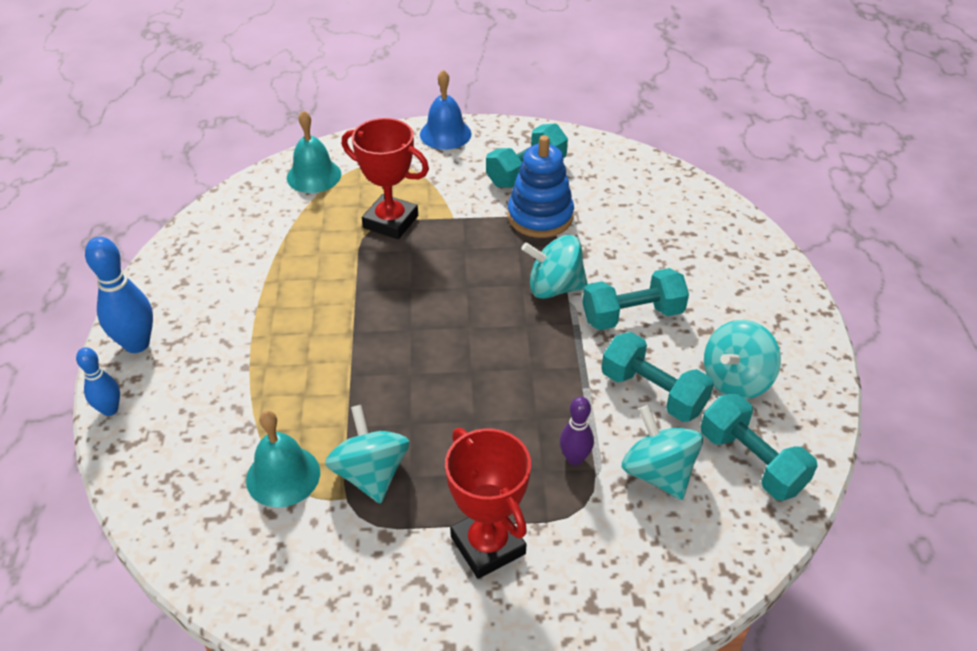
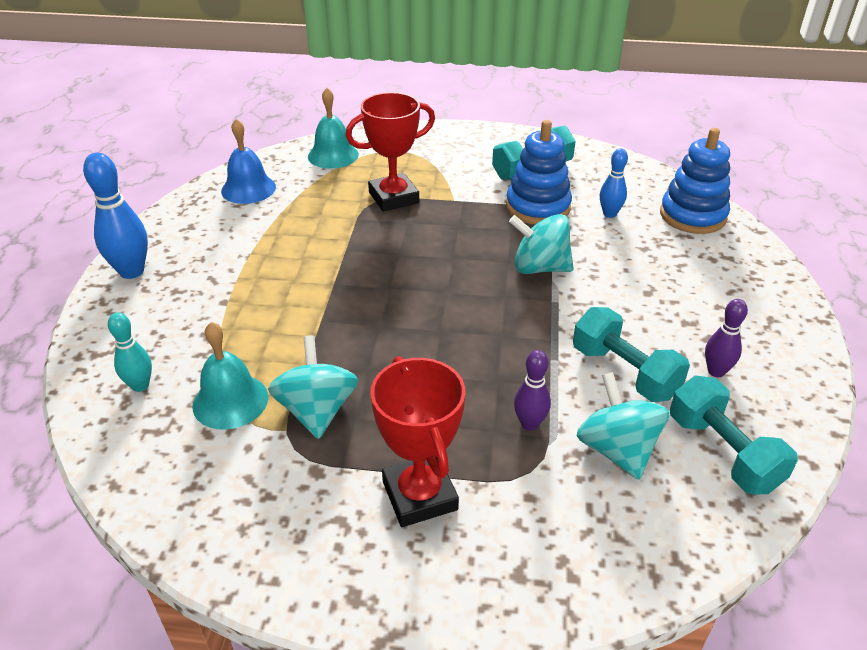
camera: 10 degrees right, 5 degrees down
blue bowling pin [76,347,120,416] -> blue bowling pin moved to [600,148,628,218]
red trophy [342,118,429,239] -> red trophy turned 60 degrees counterclockwise [346,92,435,212]
blue bell [420,70,472,150] -> blue bell moved to [221,119,276,204]
turquoise dumbbell [583,268,689,330] -> none
turquoise spinning top [704,320,781,399] -> purple bowling pin [705,299,748,377]
none -> turquoise bowling pin [108,313,152,392]
none -> blue stacking toy [660,128,730,234]

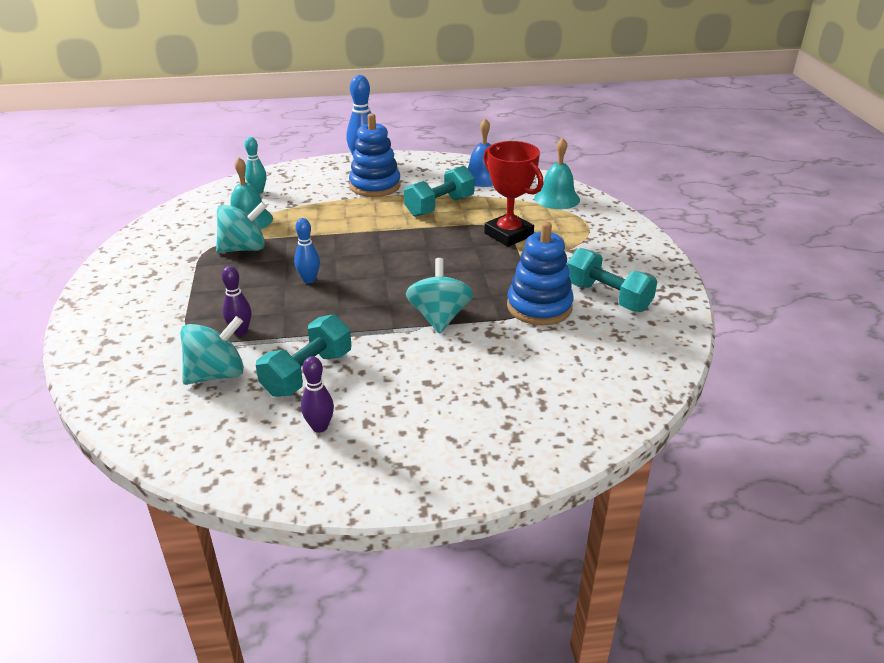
camera: 75 degrees right, 5 degrees down
red trophy [370,356,466,527] -> none
blue bowling pin [600,148,628,218] -> blue bowling pin moved to [294,218,320,283]
blue stacking toy [660,128,730,234] -> blue stacking toy moved to [349,113,401,197]
turquoise dumbbell [670,376,798,495] -> turquoise dumbbell moved to [404,166,475,217]

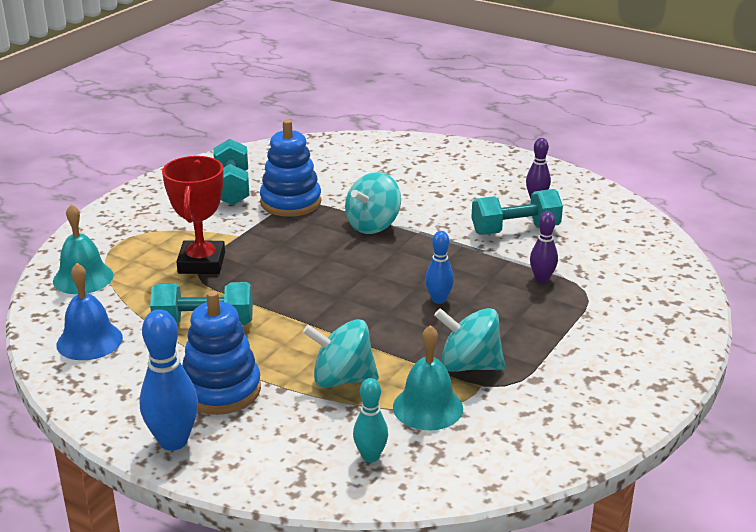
camera: 140 degrees left, 5 degrees down
turquoise spinning top [180,316,244,385] -> turquoise spinning top moved to [303,319,379,388]

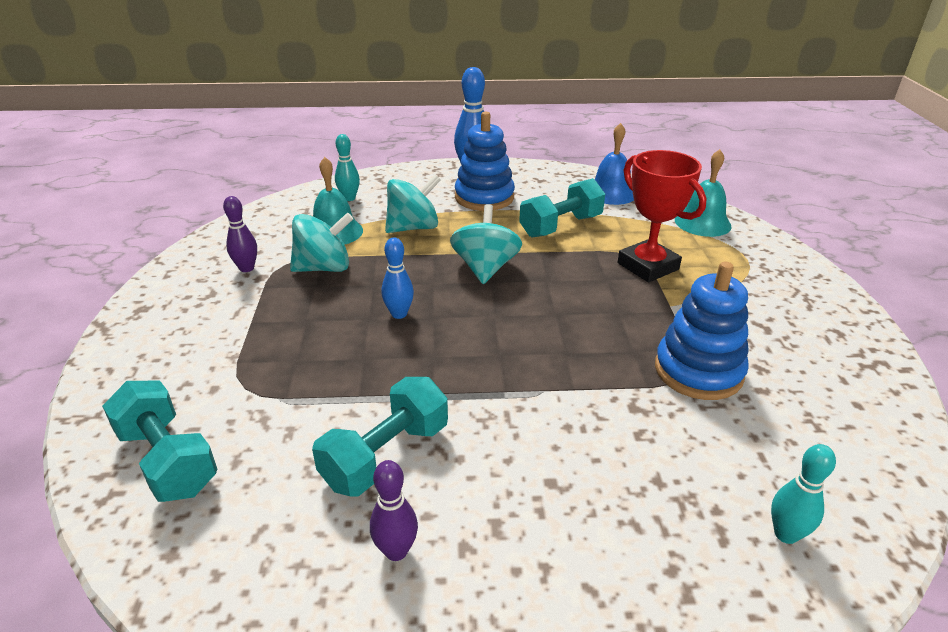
camera: 145 degrees right, 5 degrees up
turquoise dumbbell [213,139,249,205] -> turquoise dumbbell moved to [102,381,218,502]
turquoise spinning top [345,172,401,234] -> turquoise spinning top moved to [450,204,522,284]
purple bowling pin [530,211,558,283] -> purple bowling pin moved to [223,196,257,272]
none -> turquoise bowling pin [771,444,836,544]

